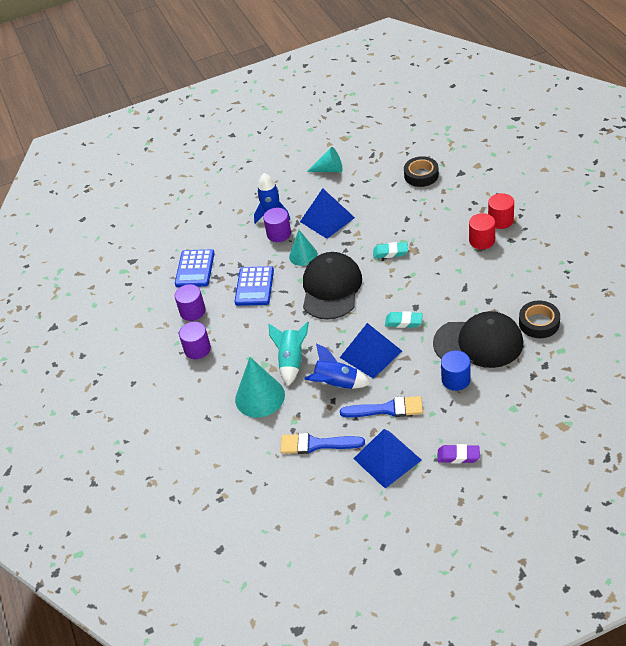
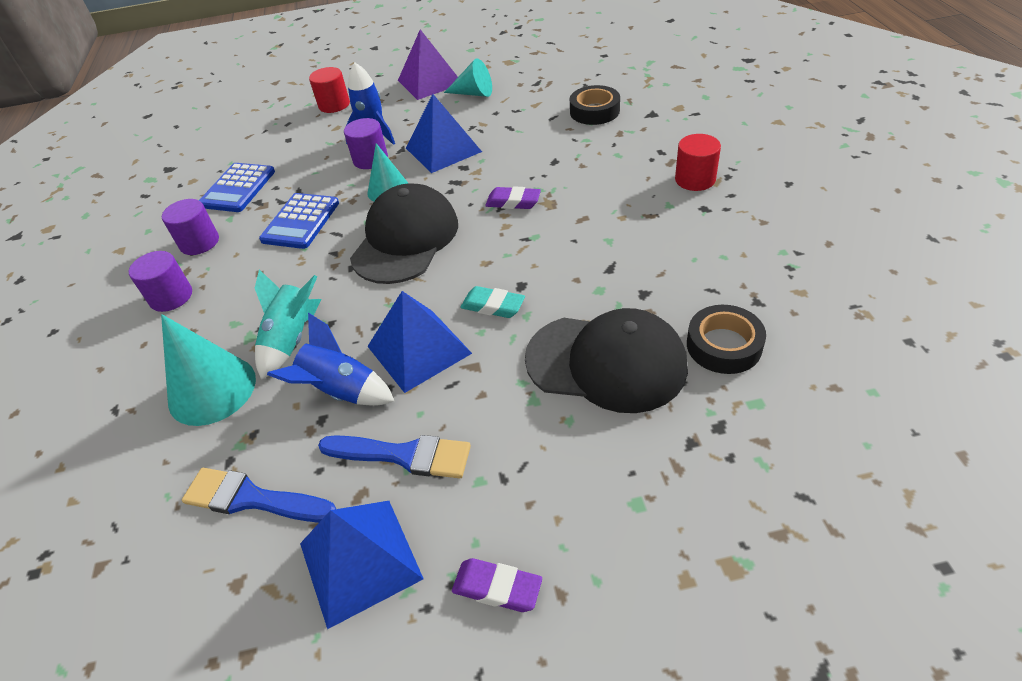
camera: 10 degrees right, 0 degrees up
turquoise eraser [373,242,408,258] -> purple eraser [485,186,541,209]
blue cylinder [441,350,471,391] -> none
red cylinder [469,213,495,249] -> red cylinder moved to [309,67,350,113]
none -> purple pyramid [398,29,458,100]

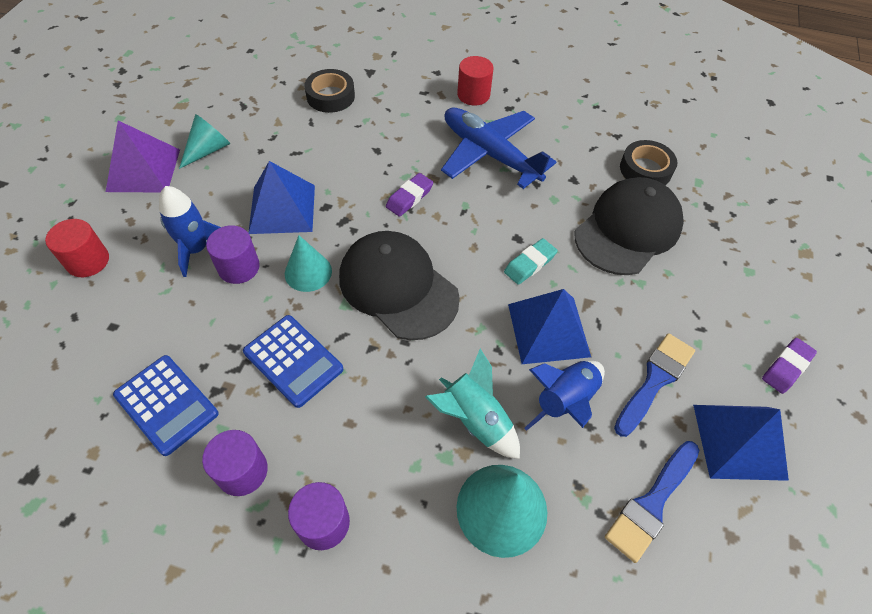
camera: 70 degrees left, 10 degrees up
none -> blue plane [441,108,556,189]

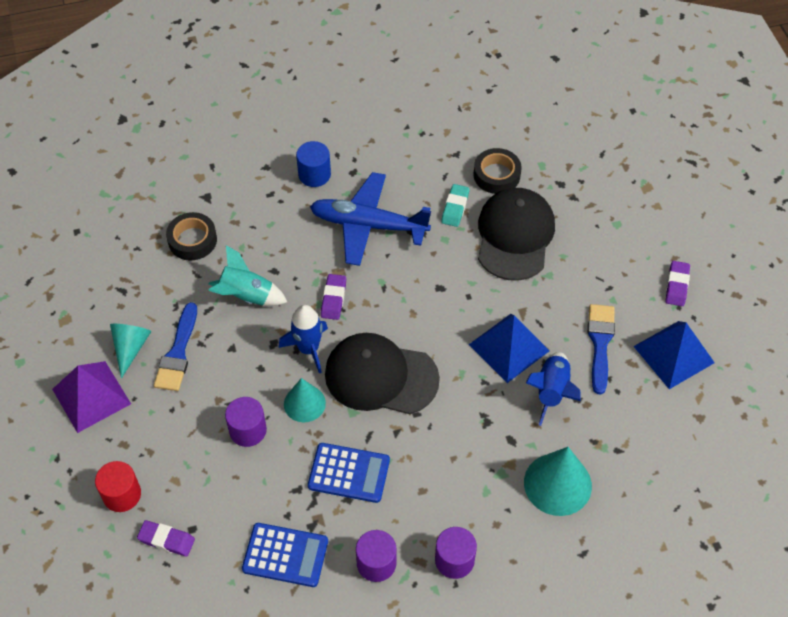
camera: 30 degrees left, 0 degrees up
blue rocket [159,186,221,277] -> blue rocket moved to [279,305,328,374]
blue pyramid [248,161,315,234] -> none
turquoise rocket [425,349,520,459] -> turquoise rocket moved to [208,245,287,306]
red cylinder [457,56,493,106] -> blue cylinder [296,141,331,187]
turquoise eraser [504,238,557,285] -> turquoise eraser moved to [441,184,470,227]
blue brush [605,441,700,563] -> blue brush moved to [154,302,197,391]
none -> purple eraser [137,520,195,557]

